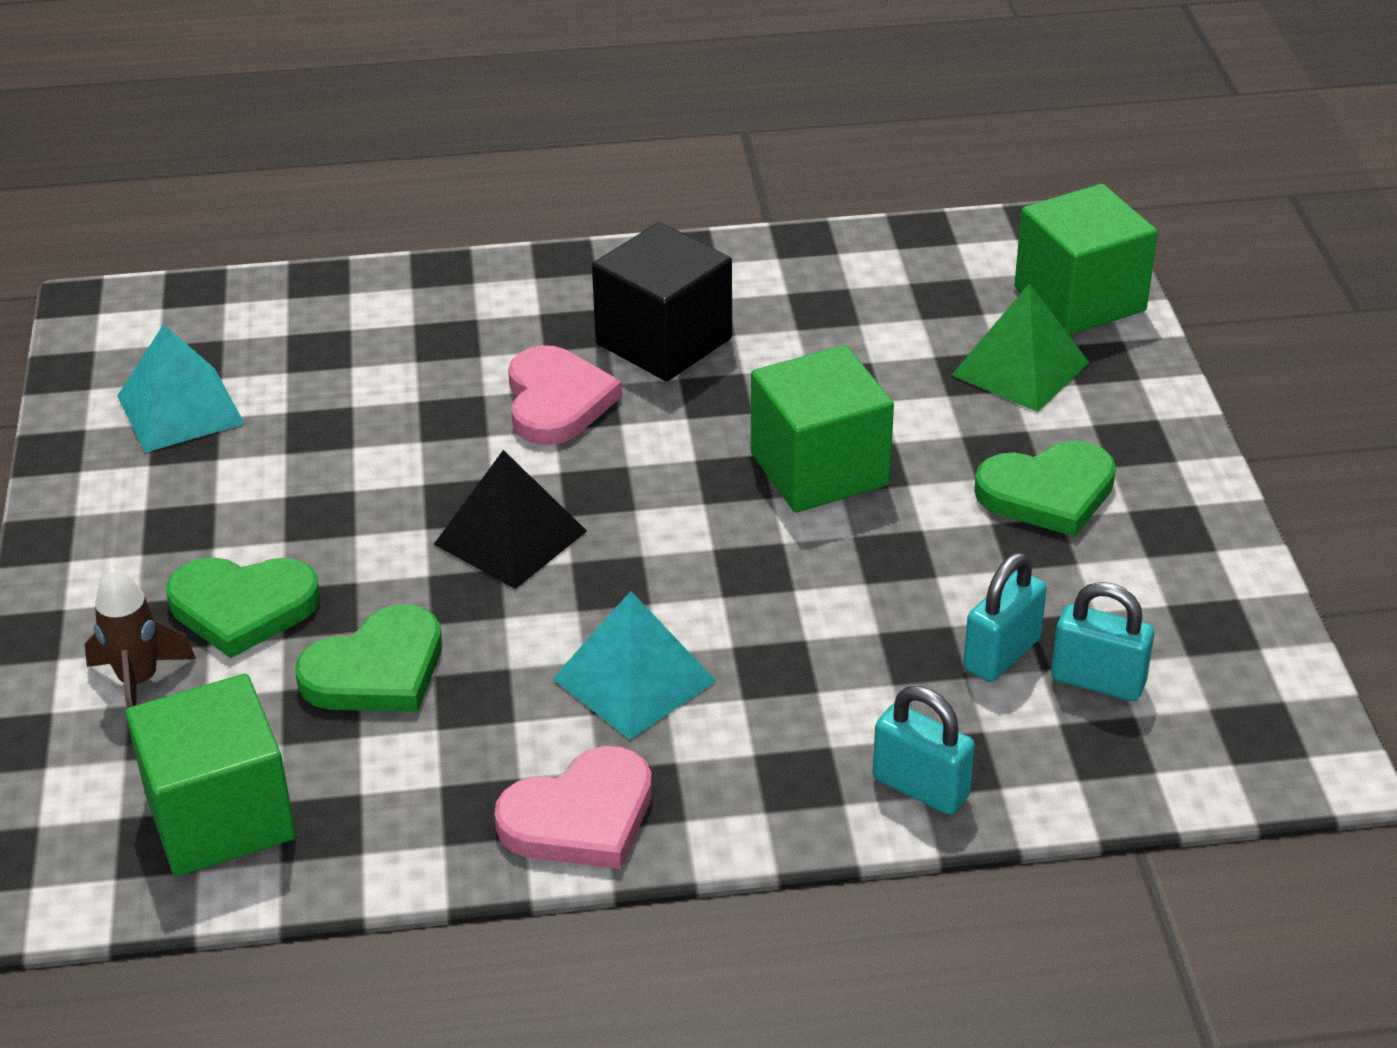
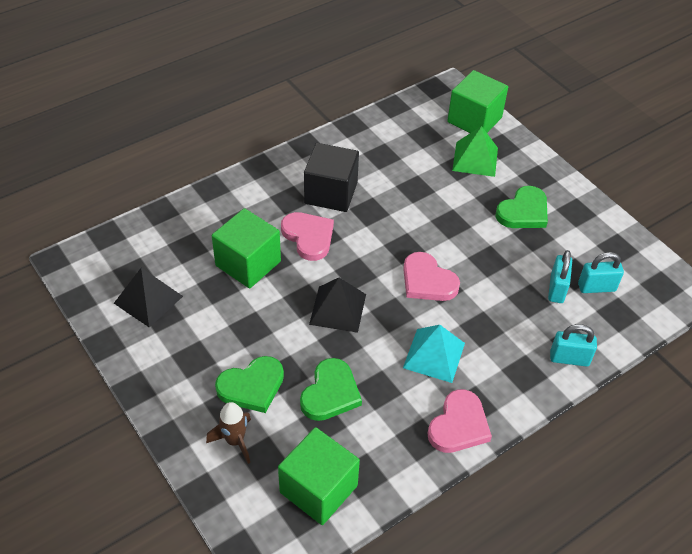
camera: 30 degrees left, 10 degrees up
turquoise pyramid [117,324,245,453] -> black pyramid [114,268,183,327]
green cube [751,345,894,513] -> green cube moved to [212,208,281,288]
none -> pink heart [403,252,460,301]

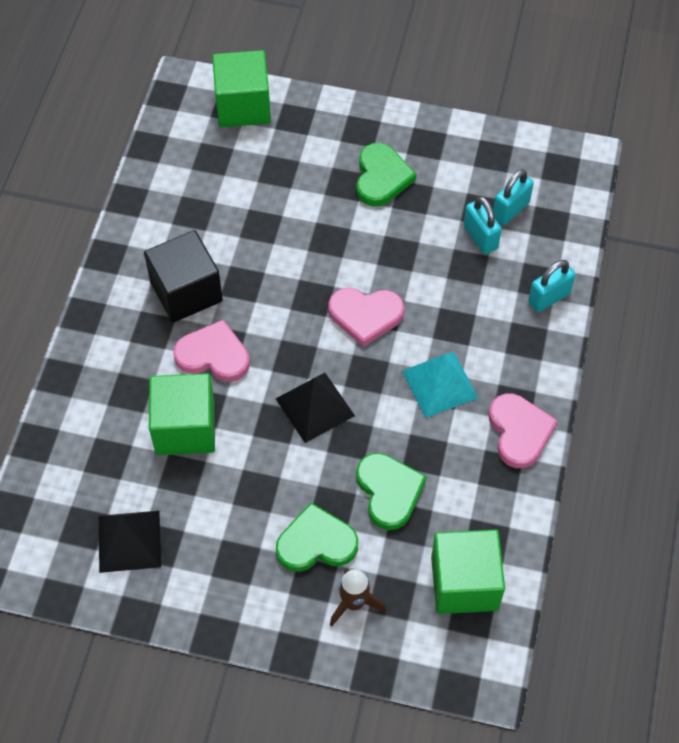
camera: 40 degrees left, 10 degrees up
green heart [215,356,284,413] -> green heart turned 120 degrees counterclockwise [276,503,358,572]
green pyramid [452,126,498,177] -> none

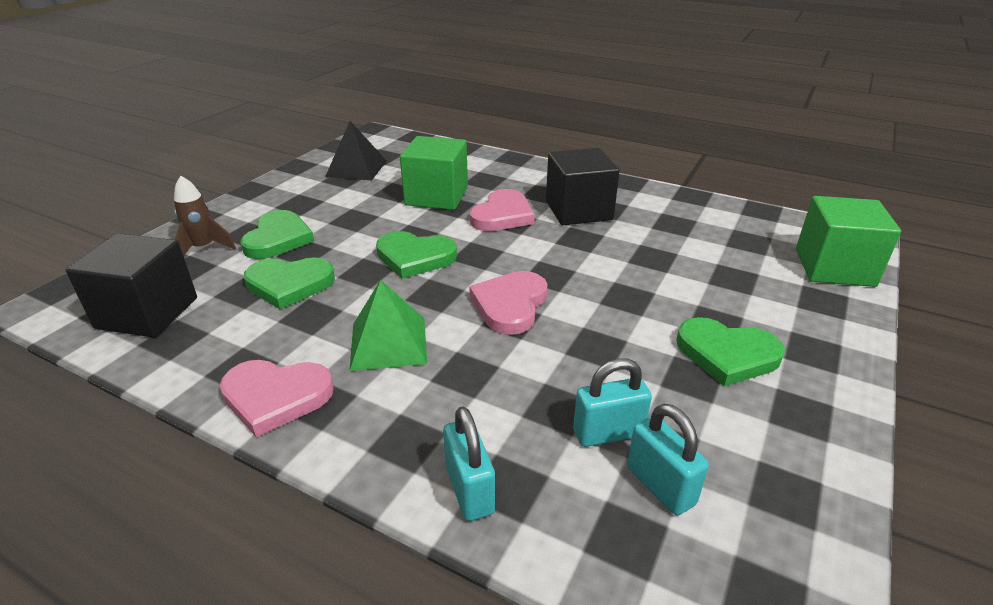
camera: 105 degrees right, 25 degrees down
black pyramid [276,373,355,443] -> green heart [376,231,457,279]
turquoise pyramid [402,352,478,418] -> green pyramid [349,280,427,371]
green cube [431,530,505,614] -> black cube [66,233,197,338]

